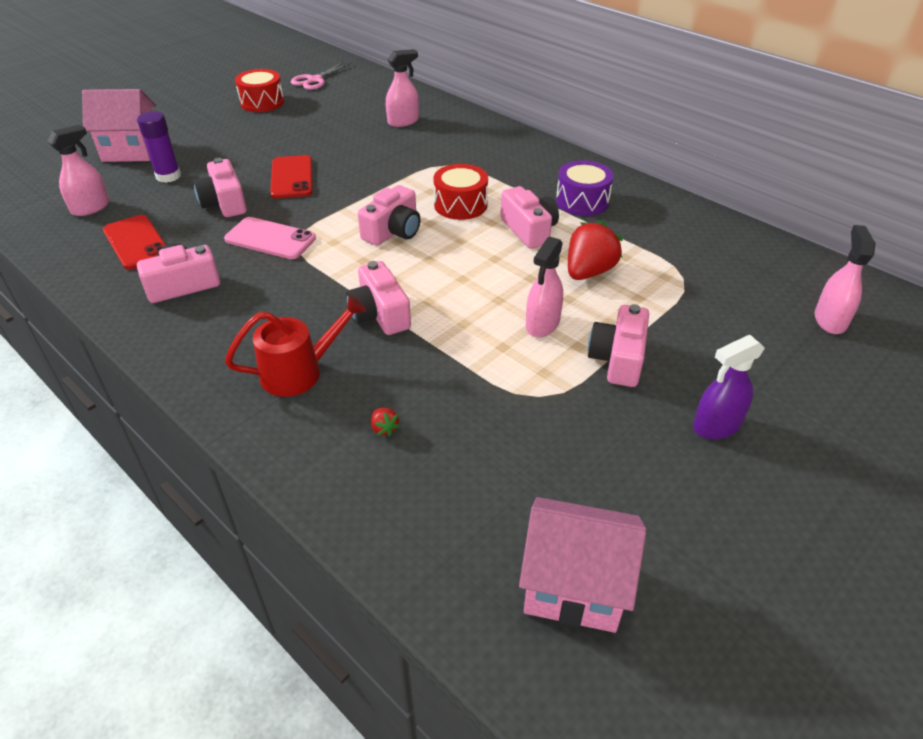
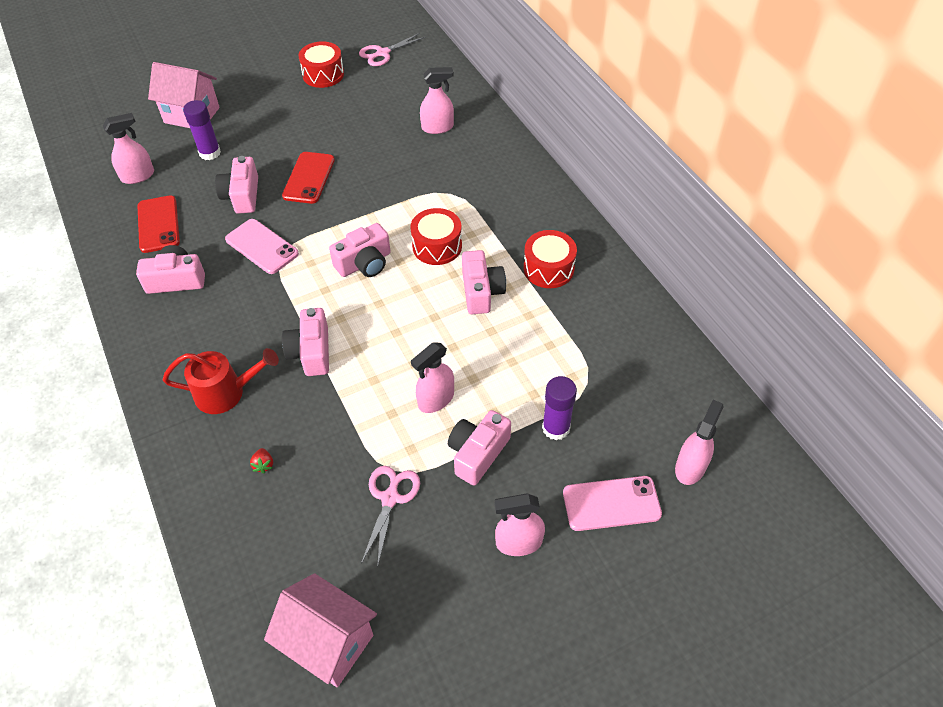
camera: 20 degrees right, 10 degrees up
purple drum [556,160,614,216] -> red drum [524,230,577,288]
red strawberry [568,220,623,280] -> none
purple spray bottle [693,335,765,439] -> pink spray bottle [494,493,545,556]
none -> pink scissors [361,466,420,568]
none -> purple glue stick [542,376,577,440]
none -> pink phone [563,476,662,531]

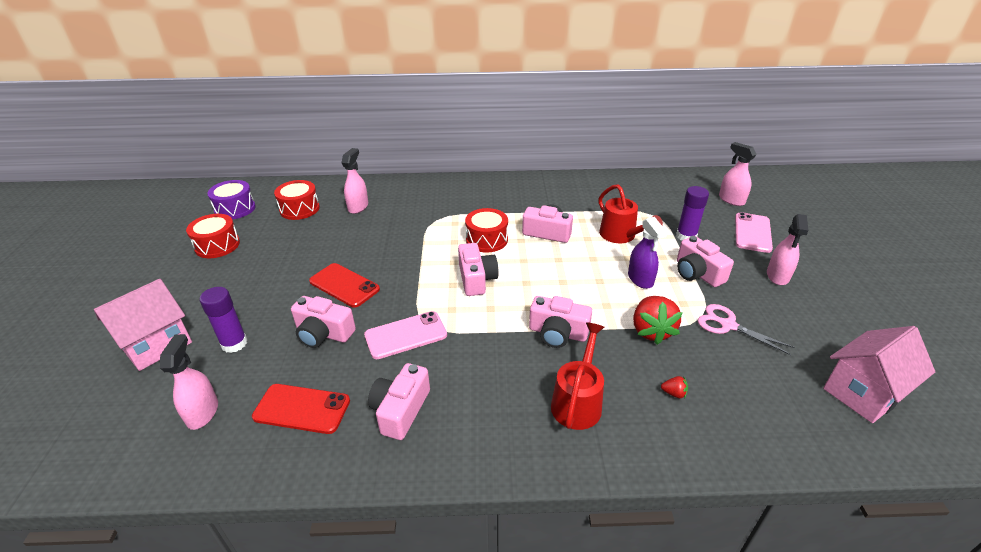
camera: 65 degrees left, 15 degrees down
pink scissors [359,33,426,66] -> purple drum [207,180,256,219]
pink spray bottle [411,342,454,413] -> purple spray bottle [628,217,667,289]
red drum [524,230,577,288] -> red drum moved to [274,180,320,220]
none -> red watering can [598,184,663,243]
none -> red strawberry [633,296,683,345]

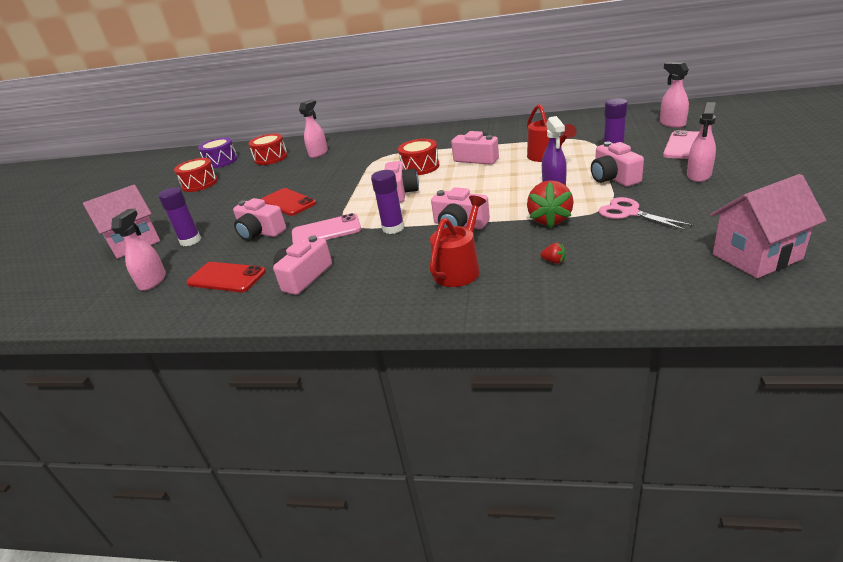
camera: 15 degrees right, 5 degrees down
none -> purple glue stick [371,170,404,234]

